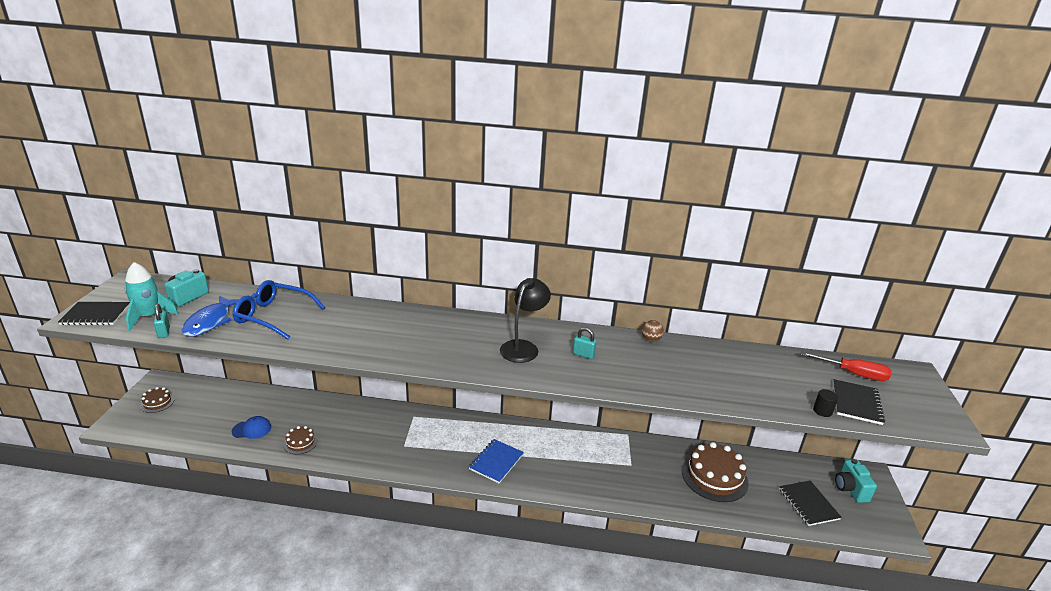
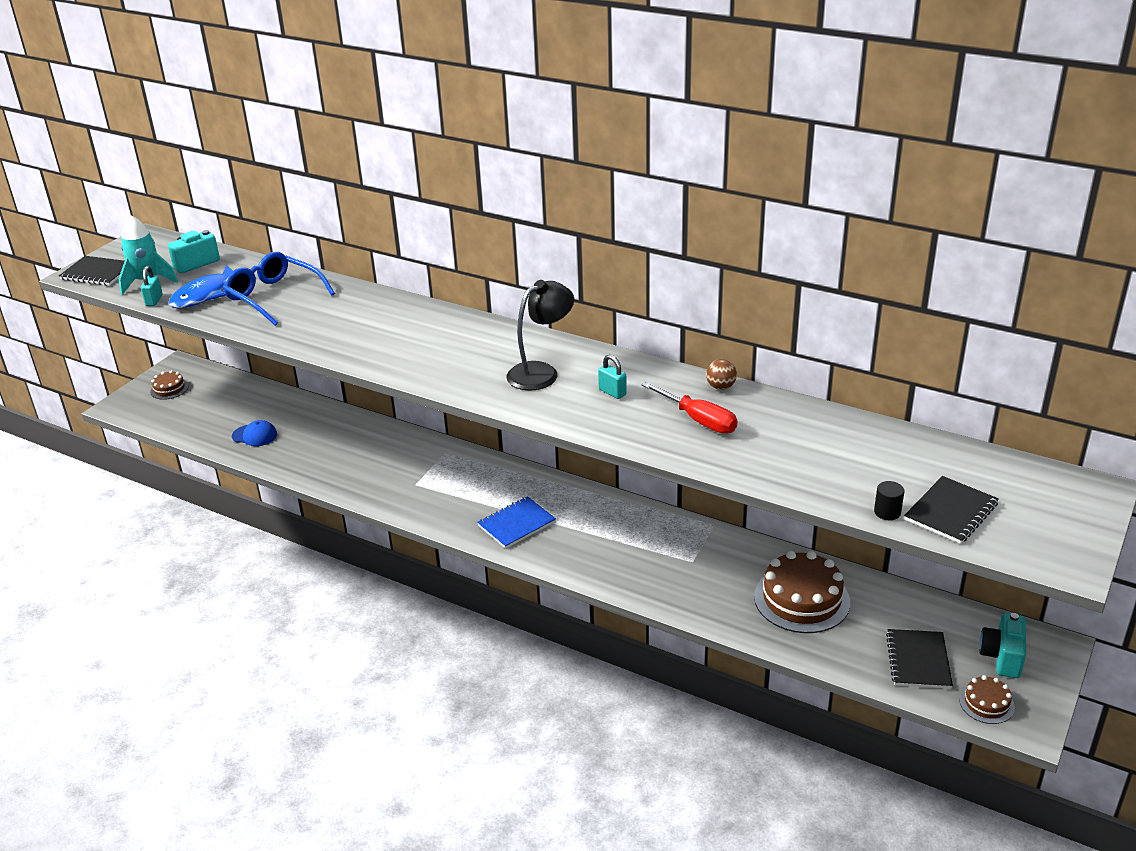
camera: 25 degrees right, 5 degrees up
brown cake [284,426,318,454] -> brown cake moved to [959,675,1015,724]
red screwdriver [801,351,891,381] -> red screwdriver moved to [642,382,737,434]

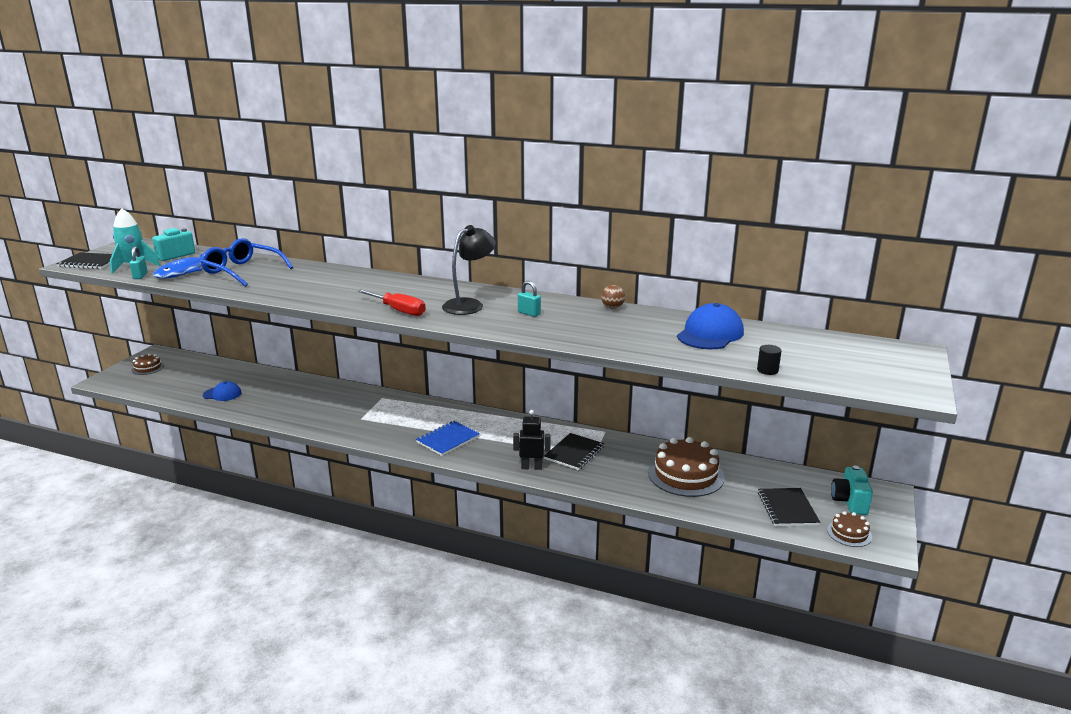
camera: 10 degrees left, 10 degrees down
red screwdriver [642,382,737,434] -> red screwdriver moved to [357,289,426,316]
black notebook [904,476,999,544] -> black notebook moved to [544,433,604,470]
none -> black robot [513,410,550,470]
none -> blue cap [677,303,744,349]

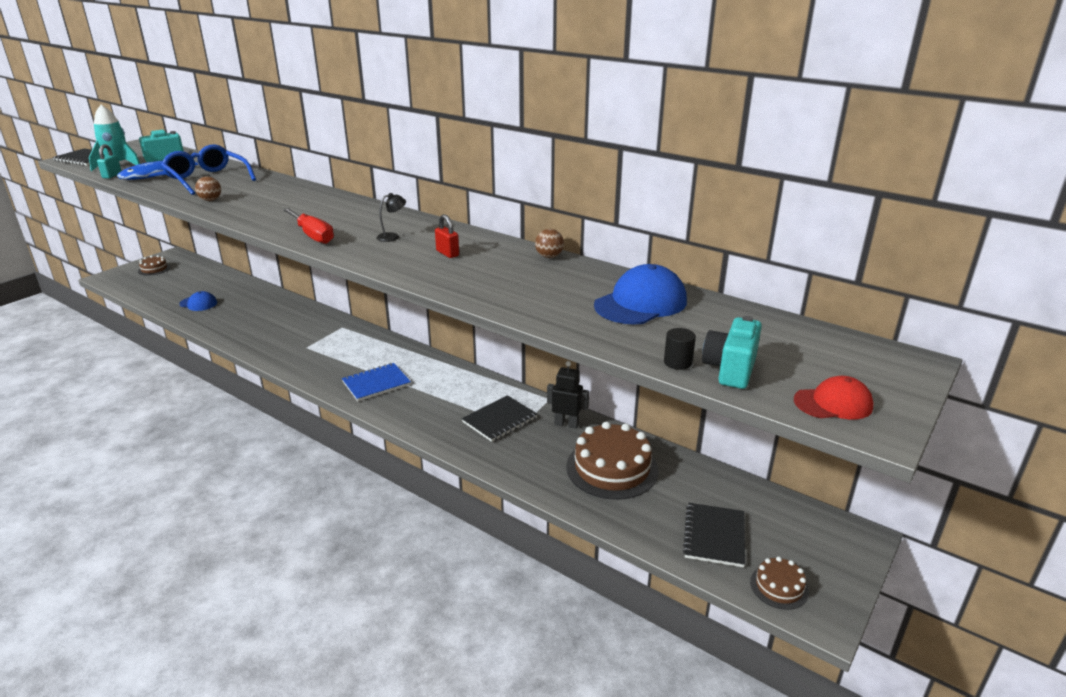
camera: 15 degrees right, 5 degrees up
black lamp [442,225,496,315] -> black lamp [376,193,406,242], size x0.48
black robot [513,410,550,470] -> black robot moved to [547,361,589,429]
turquoise padlock [518,281,541,317] -> red padlock [435,214,459,258]
turquoise camera [831,466,873,515] -> turquoise camera moved to [702,316,762,389]
none -> brown ball [195,176,221,201]
none -> red cap [794,376,874,420]

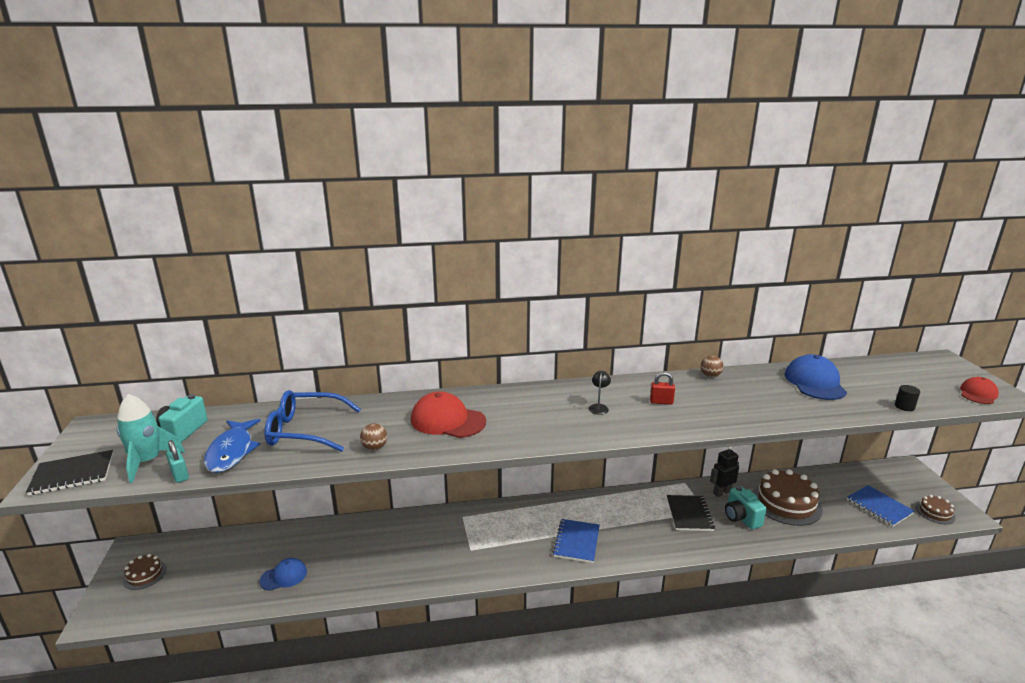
camera: 45 degrees left, 5 degrees down
red screwdriver [282,208,334,244] -> none
black notebook [683,503,745,567] -> blue notebook [847,485,915,527]
turquoise camera [702,316,762,389] -> turquoise camera moved to [725,486,767,529]
none -> red cap [411,391,486,438]

